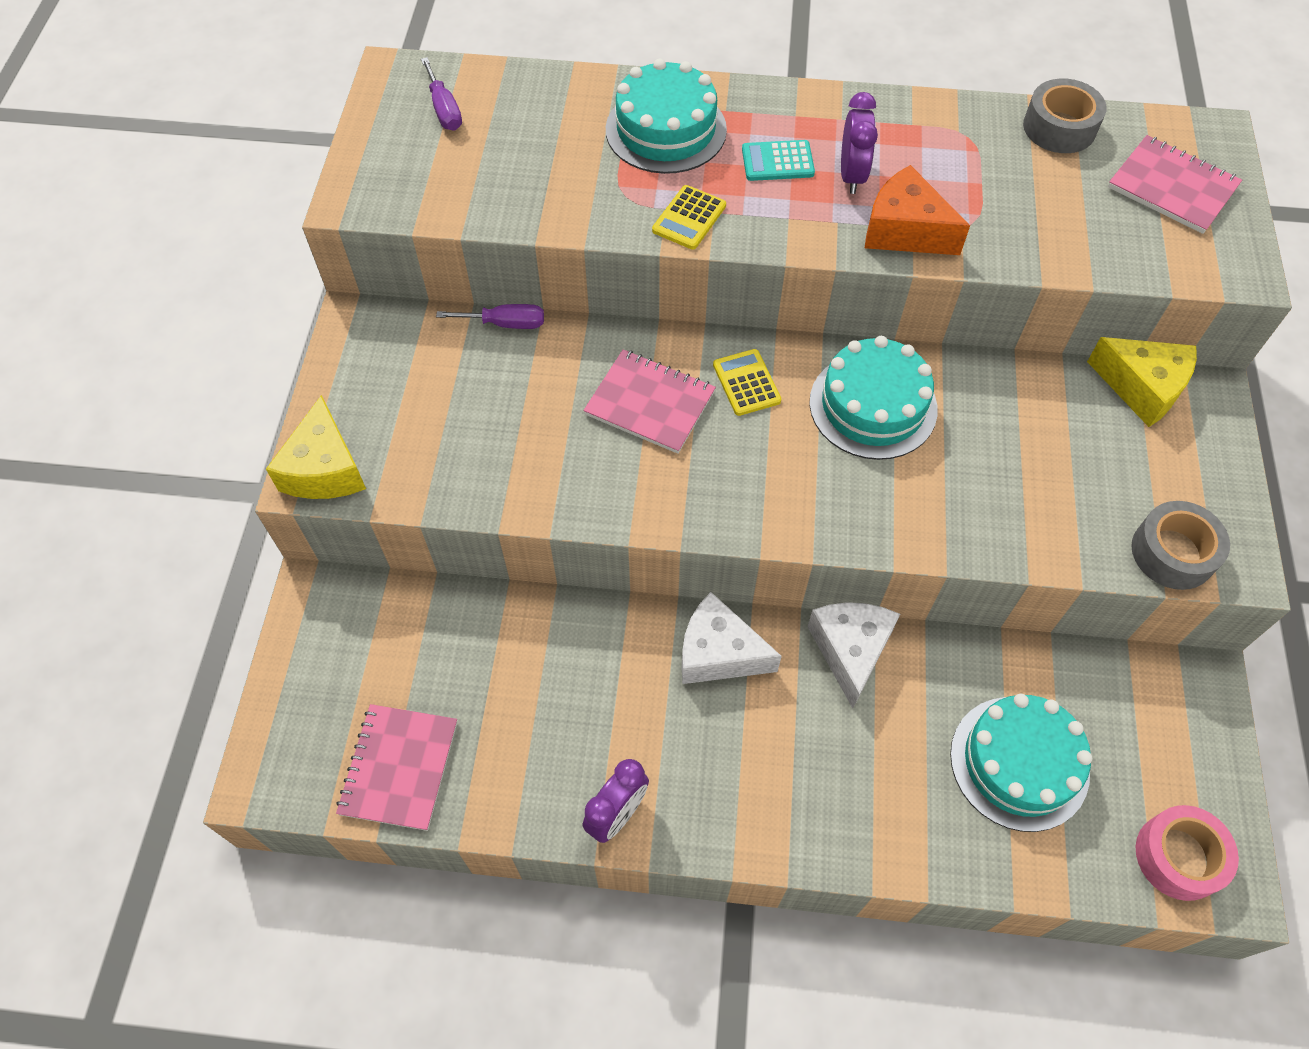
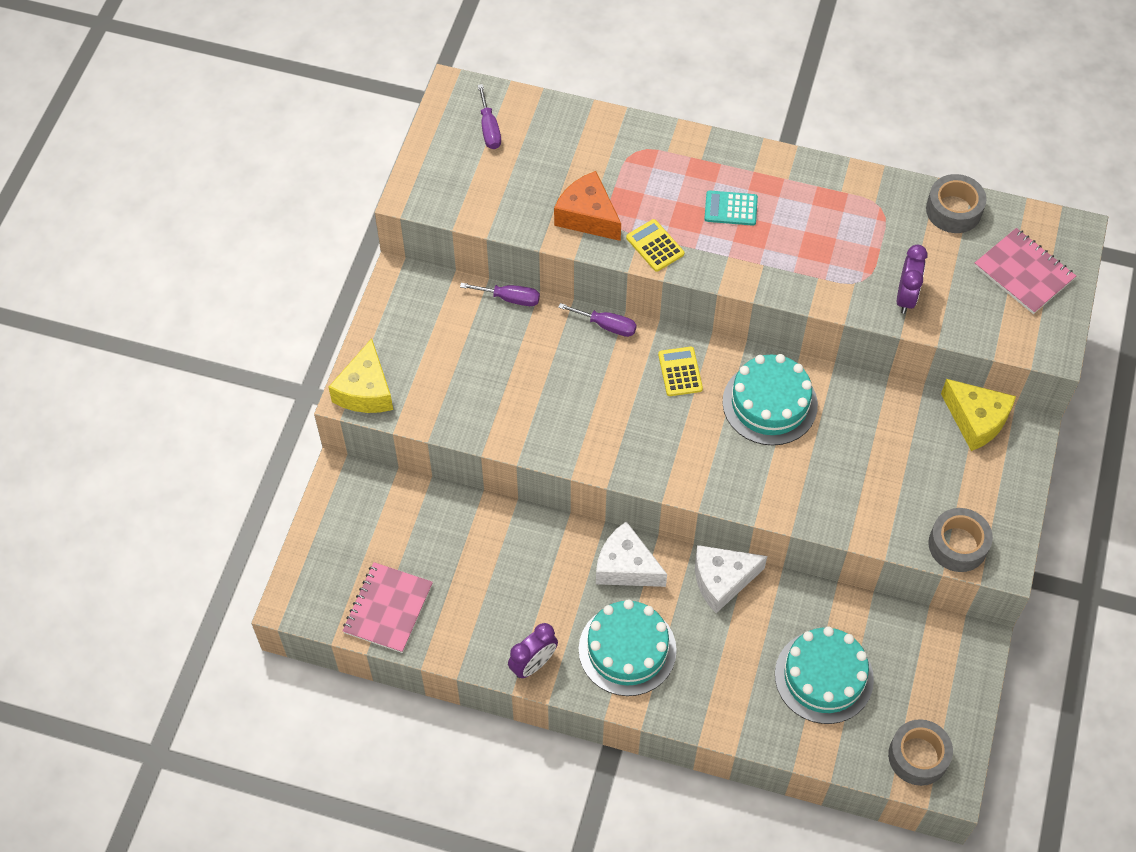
camera: 10 degrees right, 0 degrees up
pink notebook [583,350,716,454] -> none
turquoise cake [606,59,727,174] -> turquoise cake moved to [579,599,677,696]
yellow calculator [652,185,726,249] -> yellow calculator turned 105 degrees clockwise [626,219,684,272]
white cheese [808,602,900,708] -> white cheese turned 120 degrees counterclockwise [695,545,767,613]
purple clock [841,92,878,194] -> purple clock moved to [897,245,928,314]
orange cheese [865,165,970,255] -> orange cheese moved to [554,171,621,241]
pink tape [1136,805,1239,901] -> grey tape [888,719,953,786]
none -> purple screwdriver [558,303,637,337]

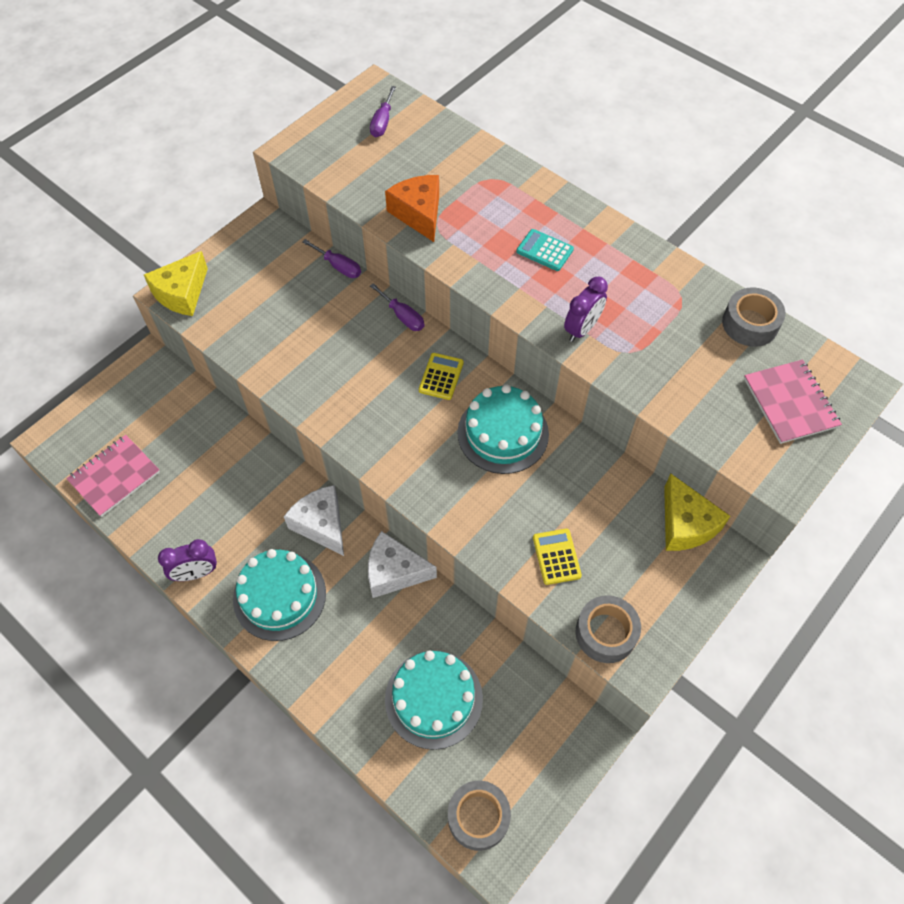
camera: 25 degrees right, 0 degrees up
yellow calculator [626,219,684,272] -> yellow calculator moved to [533,529,582,585]
purple clock [897,245,928,314] -> purple clock moved to [564,277,608,342]

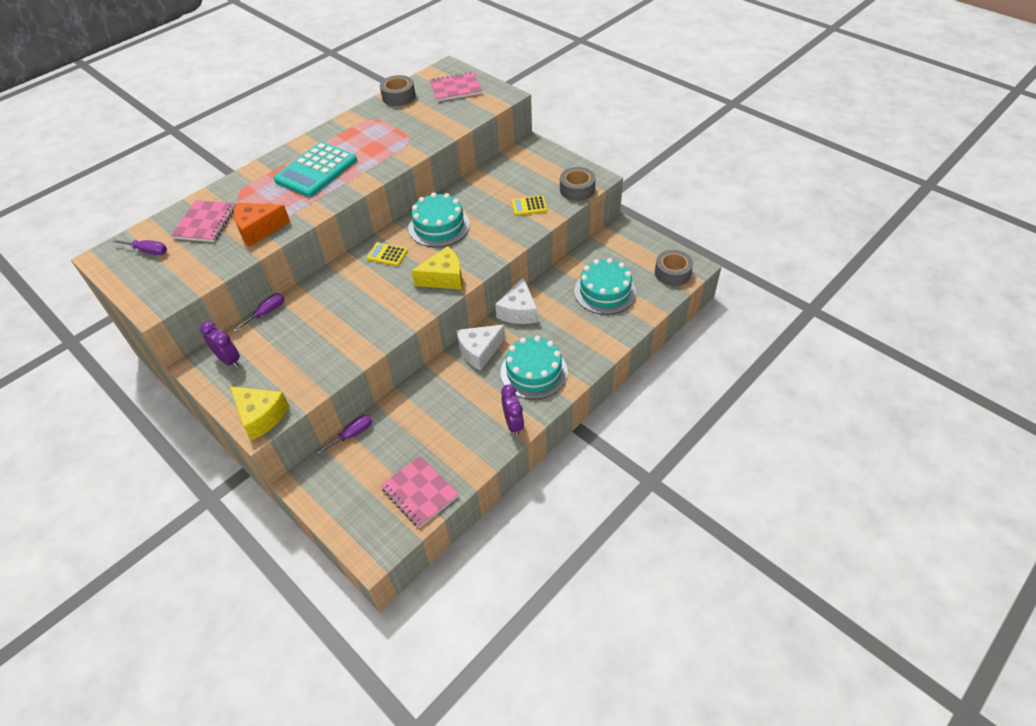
camera: 85 degrees left, 10 degrees down
purple screwdriver [370,283,424,331] -> purple screwdriver moved to [316,415,372,455]
turquoise calculator [516,229,574,271] -> turquoise calculator [273,142,357,197], size x2.09
purple clock [564,277,608,342] -> purple clock moved to [200,321,240,368]
yellow cheese [664,474,730,551] -> yellow cheese moved to [412,246,463,290]
none -> pink notebook [171,200,236,242]

